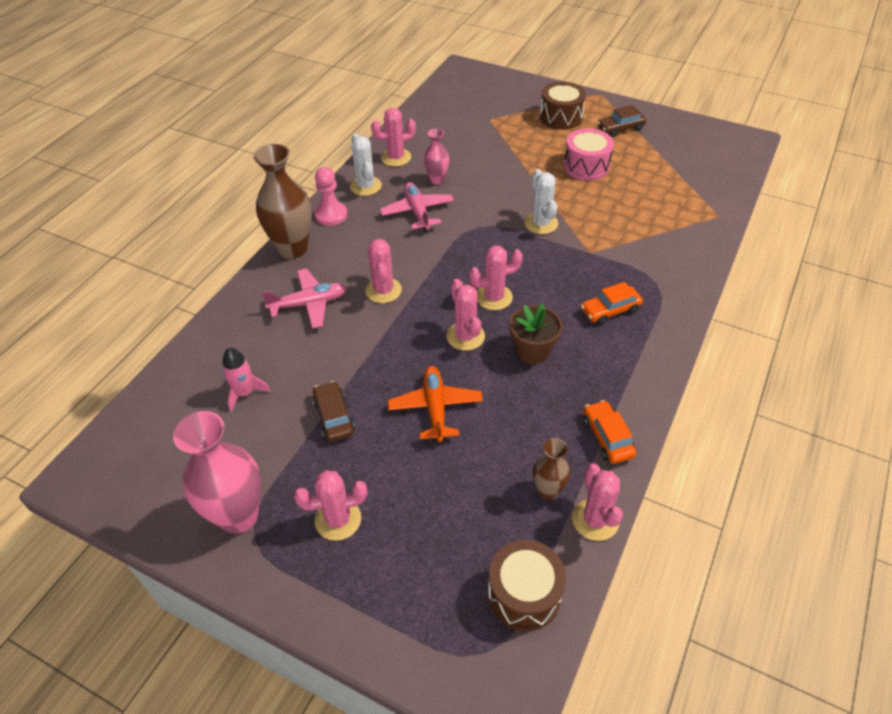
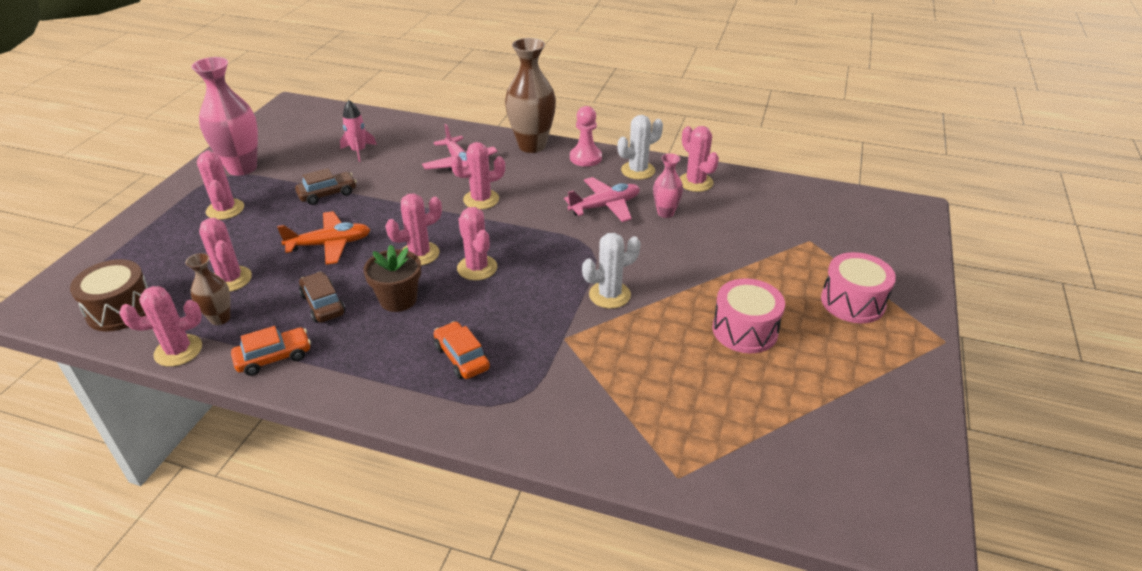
camera: 80 degrees right, 10 degrees down
brown drum [540,82,586,130] -> pink drum [821,252,896,323]
brown car [597,105,646,137] -> brown car moved to [299,272,345,323]
none -> pink cactus [199,218,252,292]

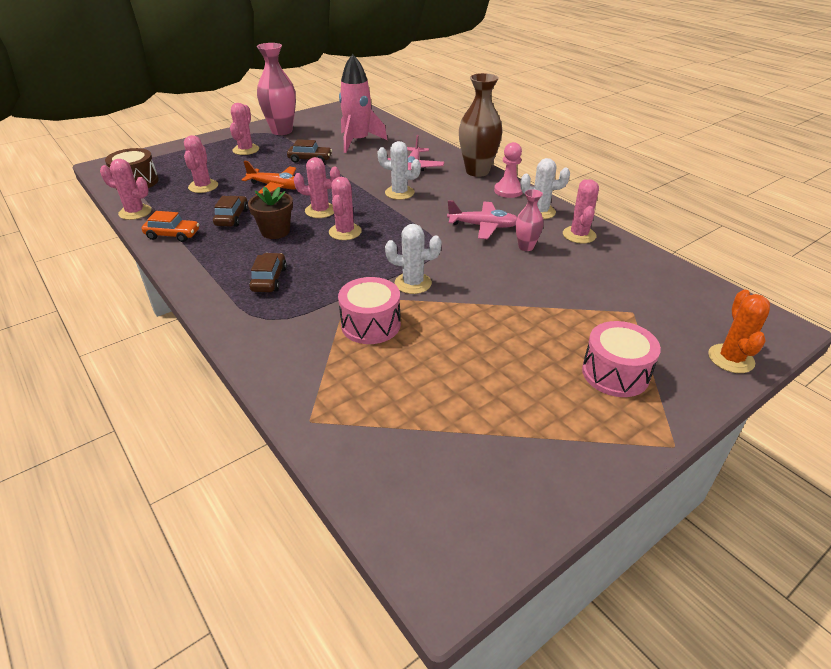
camera: 35 degrees right, 0 degrees up
brown vase [185,253,231,325] -> none
pink rocket [340,100,377,162] -> pink rocket [339,54,387,153], size x1.89
orange car [434,321,490,379] -> brown car [249,253,287,292]
pink cactus [450,142,505,210] -> white cactus [378,141,421,200]
pink drum [713,278,785,353] -> pink drum moved to [338,277,401,344]
none -> orange cactus [708,290,770,373]

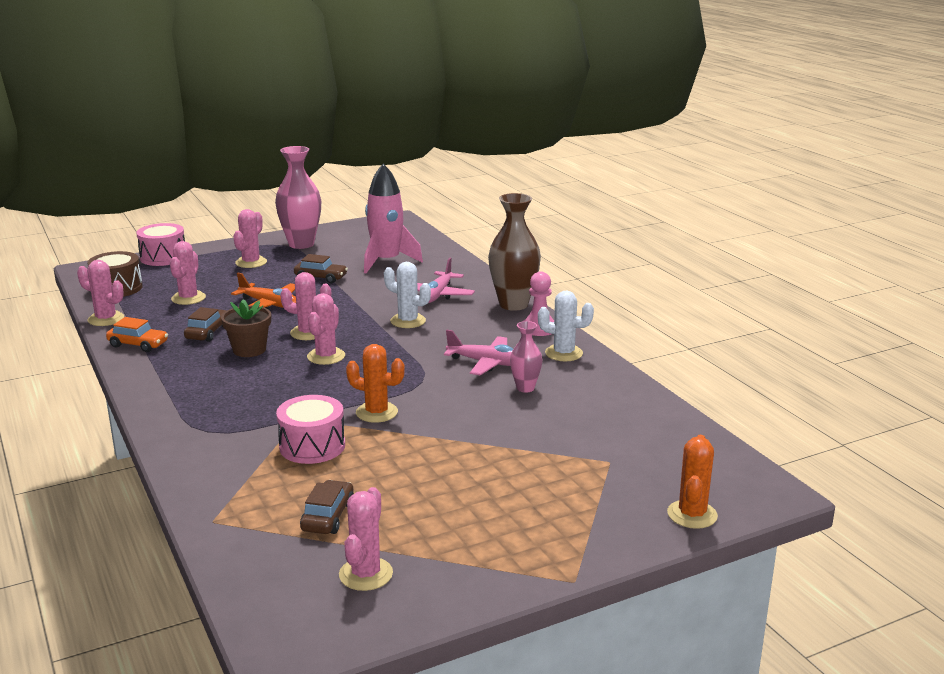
camera: 10 degrees right, 15 degrees down
brown car [249,253,287,292] -> brown car moved to [300,480,354,534]
white cactus [385,224,442,294] -> orange cactus [346,344,405,423]
pink cactus [563,179,599,244] -> pink cactus moved to [339,487,393,591]
pink drum [582,321,661,397] -> pink drum moved to [136,223,185,266]

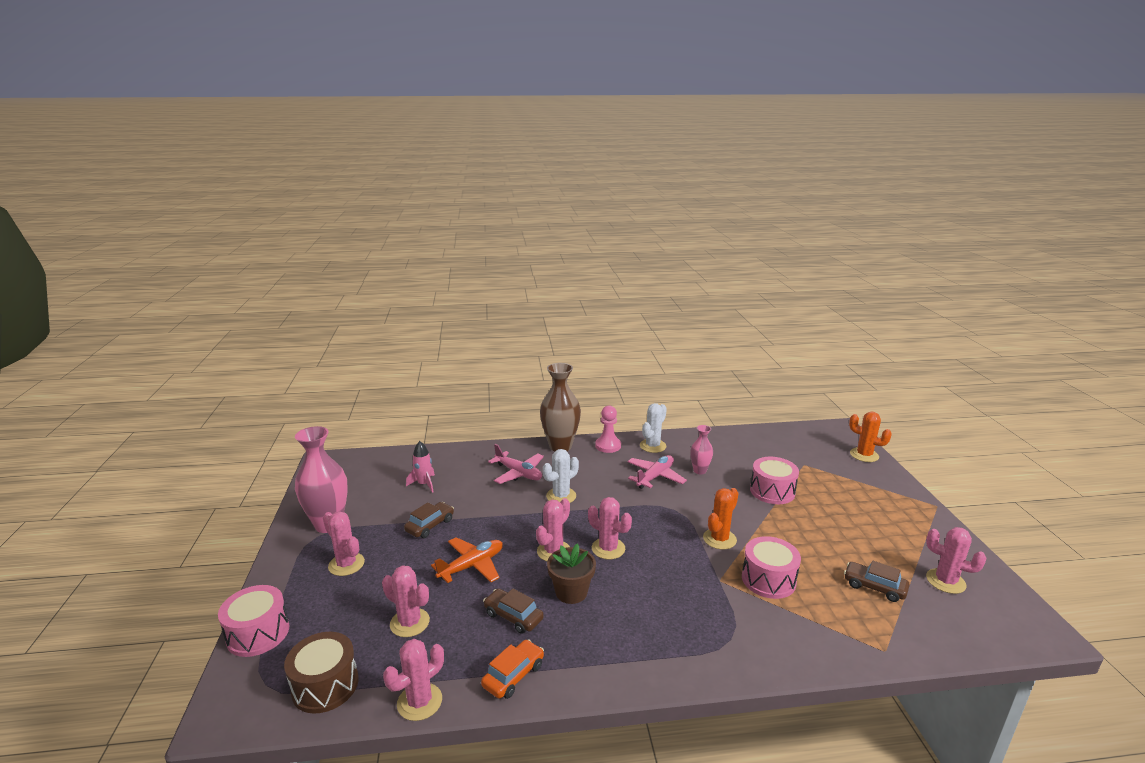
camera: 70 degrees left, 0 degrees up
pink rocket [364,164,423,273] -> pink rocket [406,441,435,493], size x0.53
none -> pink drum [750,457,799,504]

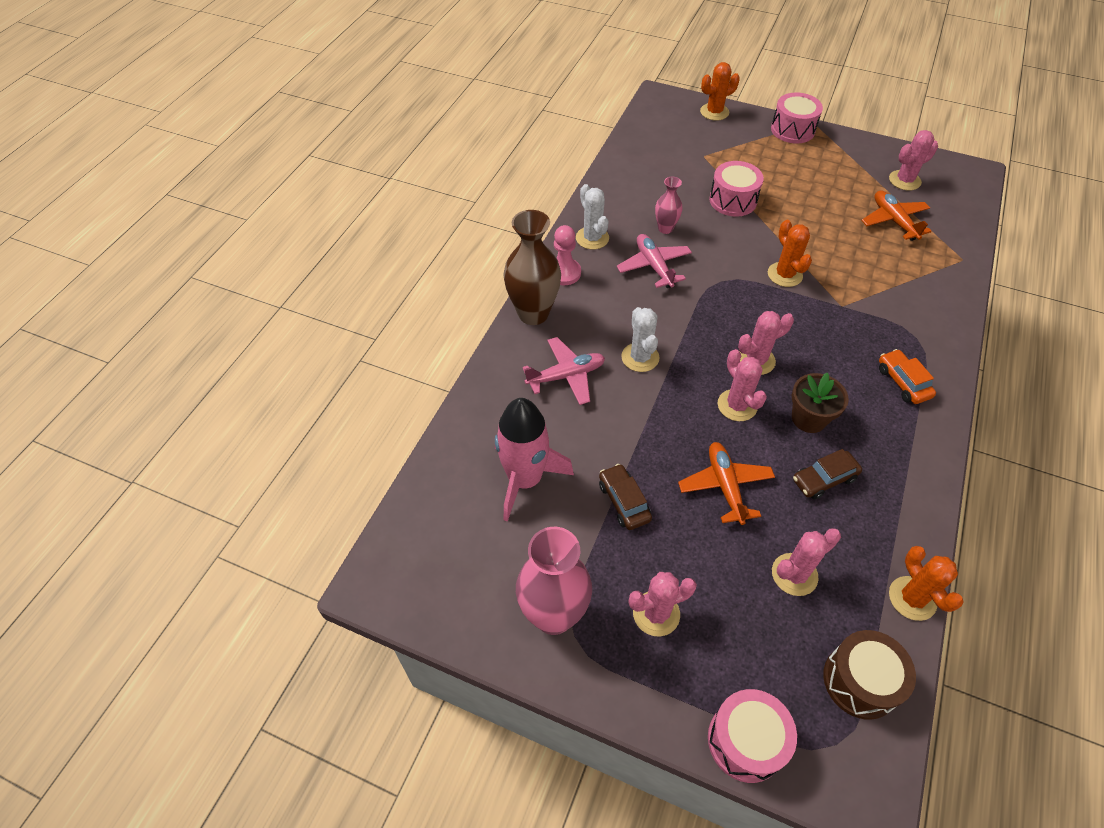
camera: 60 degrees left, 30 degrees up
pink cactus [383,639,444,721] -> orange cactus [889,546,964,621]
pink rocket [406,441,435,493] -> pink rocket [495,398,574,522], size x1.89
orange car [481,639,544,699] -> orange car moved to [879,349,936,404]
pink drum [742,536,801,599] -> pink drum moved to [771,92,823,143]
brown car [844,561,910,602] -> orange plane [861,191,932,241]

